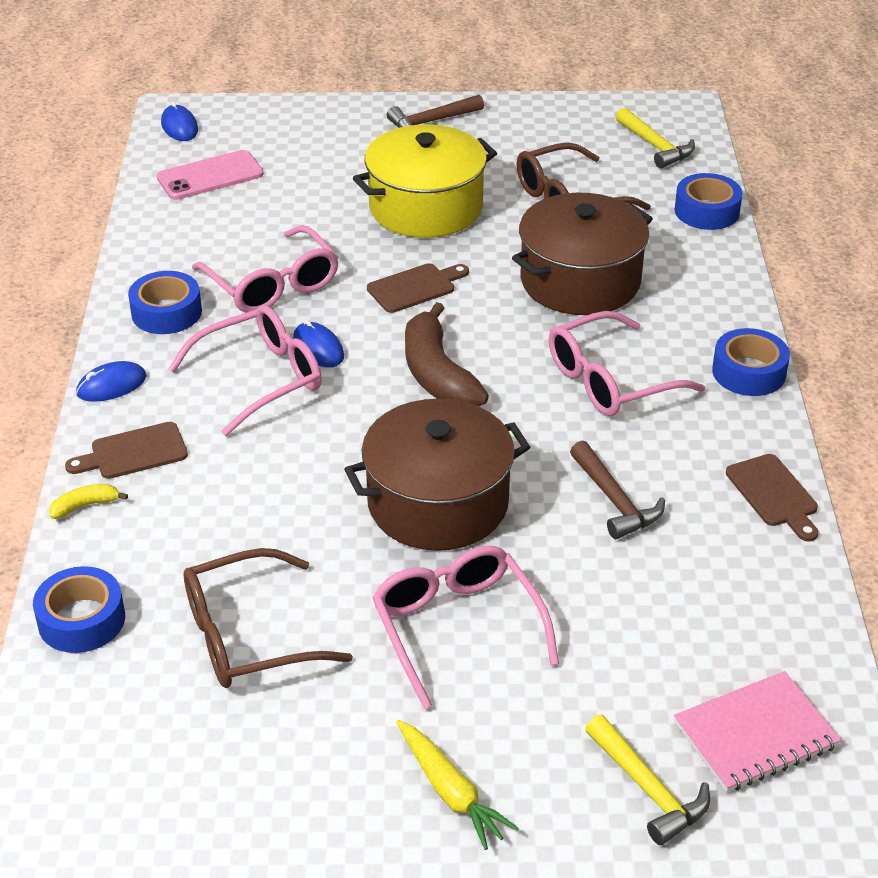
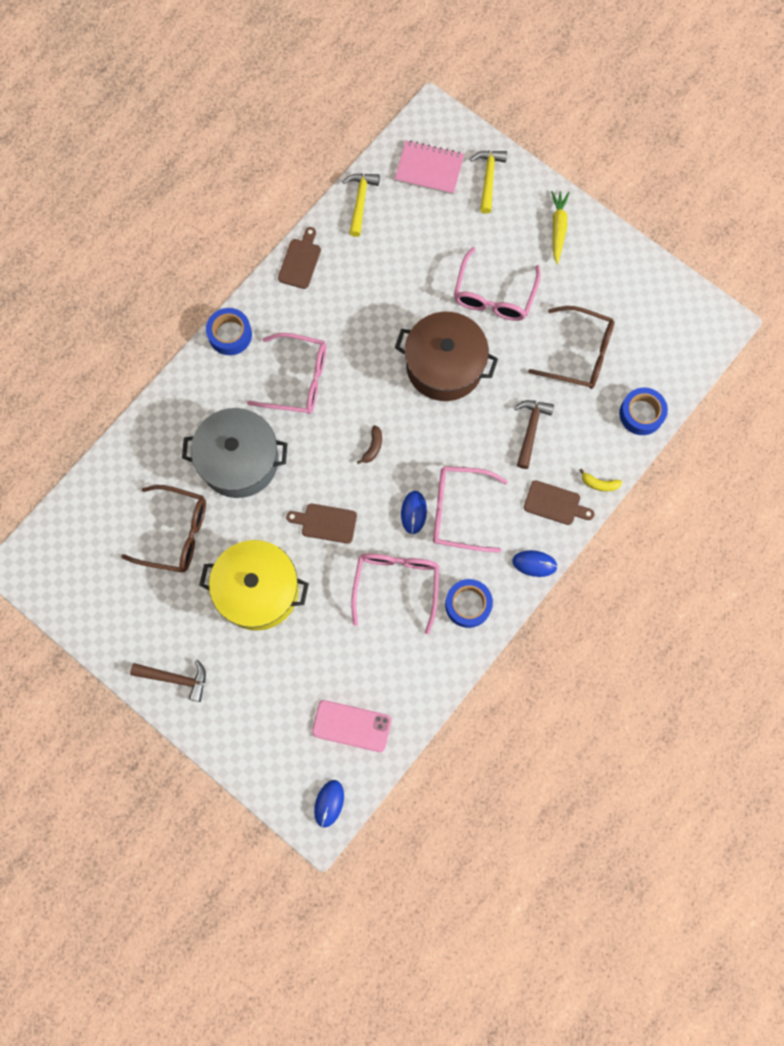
camera: 140 degrees left, 35 degrees up
brown banana [405,302,489,406] -> brown banana [357,425,382,464], size x0.45
brown pot [512,193,653,315] -> grey pot [182,408,288,498]
brown hammer [570,441,665,539] -> brown hammer moved to [514,400,554,469]
yellow hammer [616,107,695,168] -> yellow hammer moved to [342,173,380,237]
blue tape [675,173,743,230] -> none

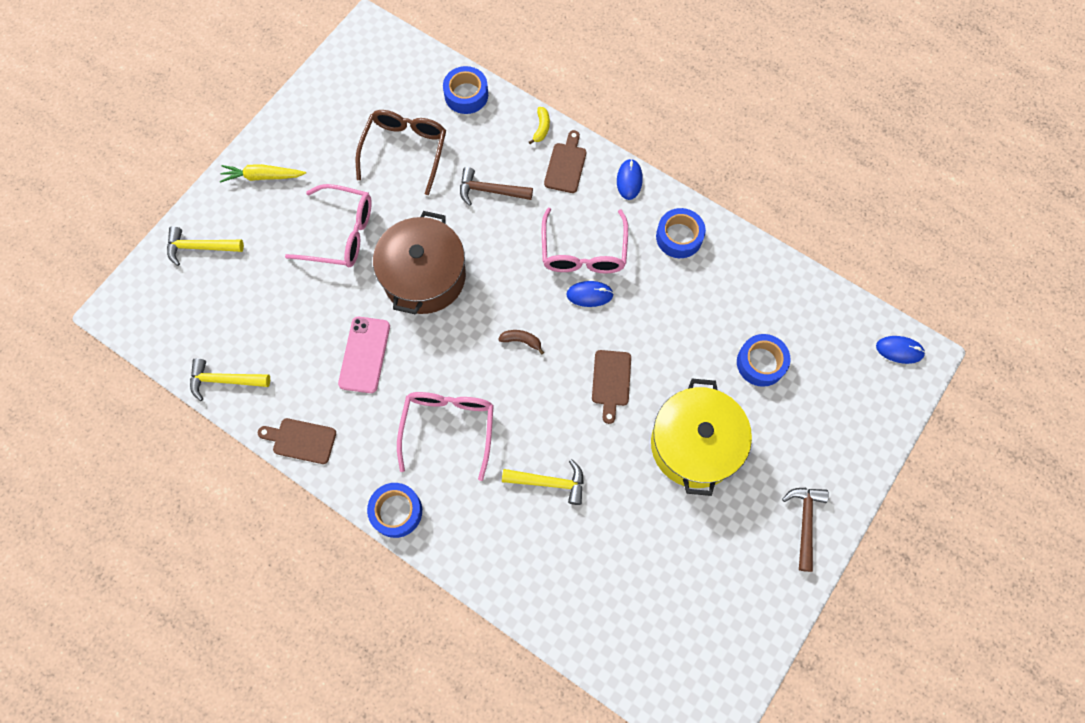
camera: 95 degrees left, 5 degrees down
brown glasses [121,485,206,572] -> none
grey pot [182,408,288,498] -> yellow hammer [502,459,584,505]
pink phone [312,700,392,752] -> pink phone moved to [338,317,390,393]
pink glasses [351,554,439,634] -> none
pink notebook [395,140,464,195] -> none
none -> blue tape [737,334,790,387]

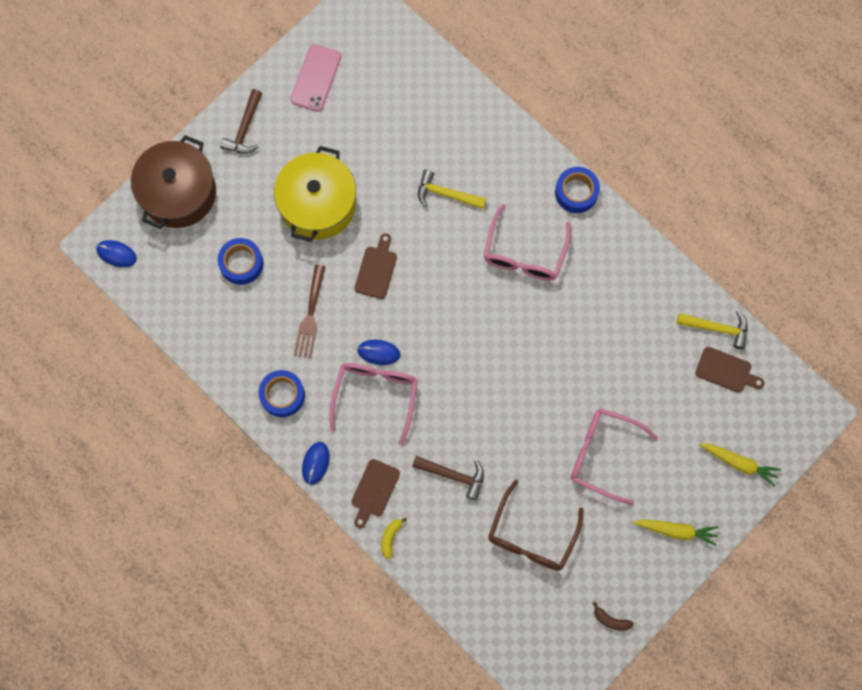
camera: 170 degrees left, 5 degrees up
yellow hammer [167,226,244,266] -> yellow carrot [699,443,781,487]
brown cutting board [258,418,336,464] -> brown cutting board moved to [695,347,765,393]
pink phone [338,317,390,393] -> pink phone moved to [290,44,341,112]
brown pot [373,211,466,315] -> brown pot moved to [131,135,216,229]
blue tape [443,66,488,114] -> none
brown banana [498,330,544,355] -> brown banana moved to [593,602,634,631]
none -> brown fork [294,265,325,358]

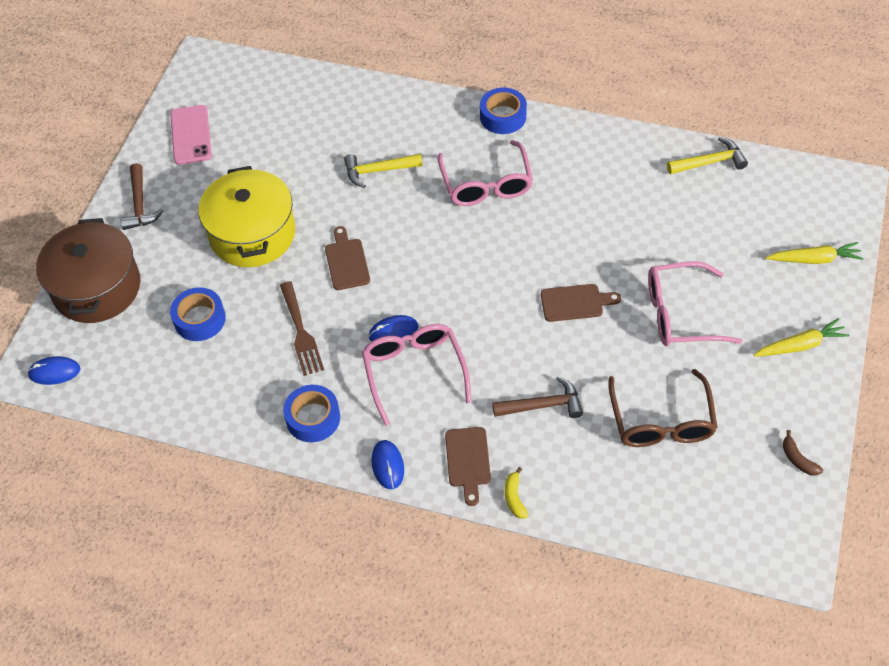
camera: 25 degrees left, 20 degrees down
brown banana [593,602,634,631] -> brown banana turned 60 degrees clockwise [782,430,823,476]
brown cutting board [695,347,765,393] -> brown cutting board moved to [541,284,621,322]

